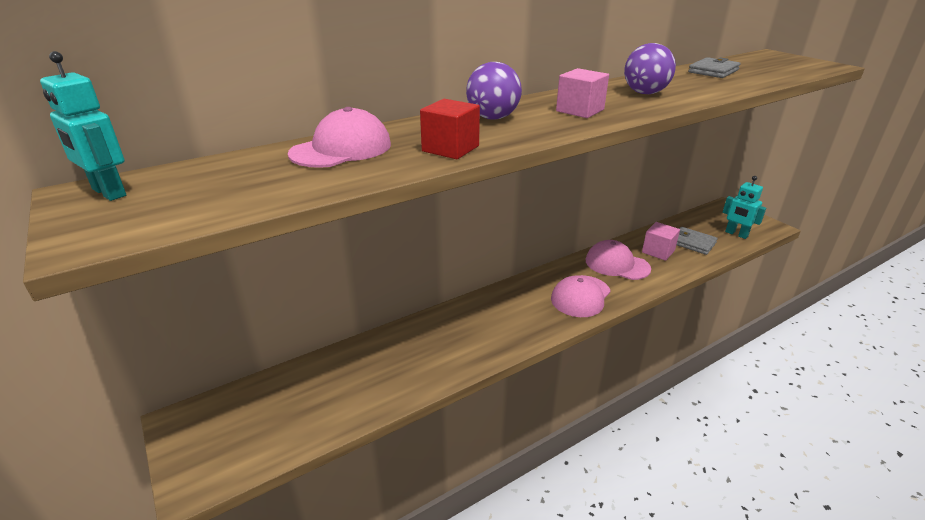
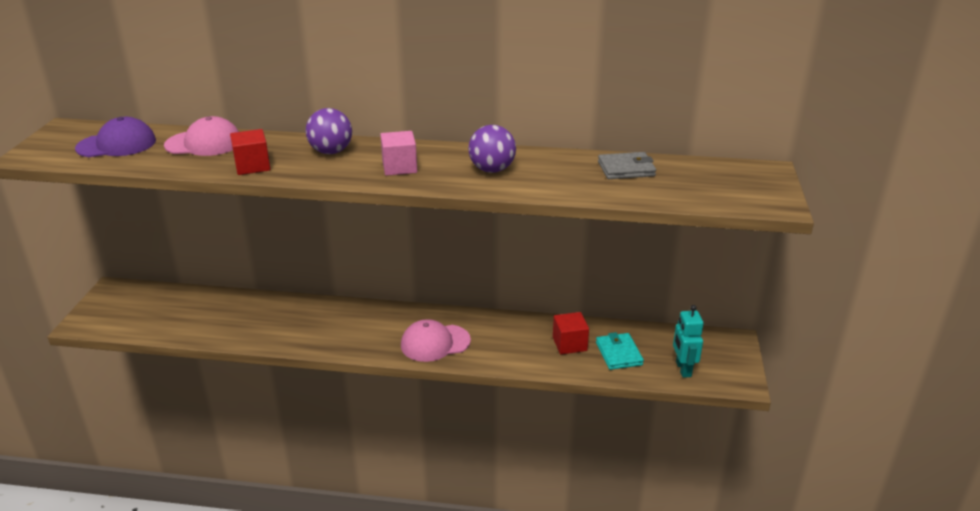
camera: 40 degrees right, 0 degrees up
turquoise robot [40,51,126,201] -> none
pink cap [586,240,651,280] -> none
pink cube [642,222,680,261] -> red cube [553,312,589,354]
grey wallet [676,227,718,255] -> turquoise wallet [596,332,644,370]
none -> purple cap [75,117,156,157]

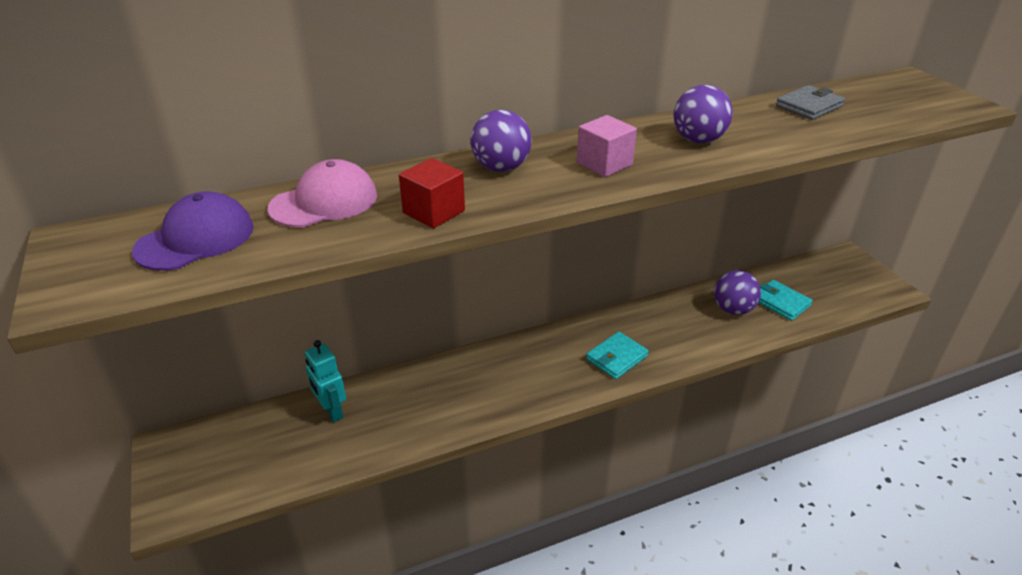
camera: 30 degrees left, 5 degrees up
pink cap [401,319,471,362] -> turquoise wallet [586,332,649,379]
red cube [553,312,589,354] -> purple ball [714,270,761,315]
turquoise robot [673,305,704,378] -> turquoise robot moved to [305,340,346,422]

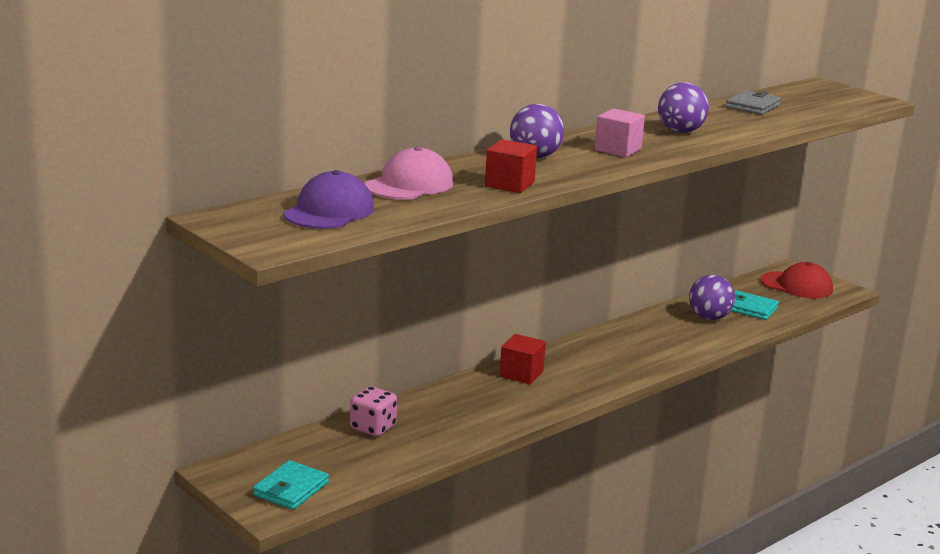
camera: 20 degrees left, 15 degrees down
turquoise robot [305,340,346,422] -> pink dice [350,386,397,437]
turquoise wallet [586,332,649,379] -> turquoise wallet moved to [253,460,329,510]
none -> red cube [499,334,546,384]
none -> red cap [760,262,833,299]

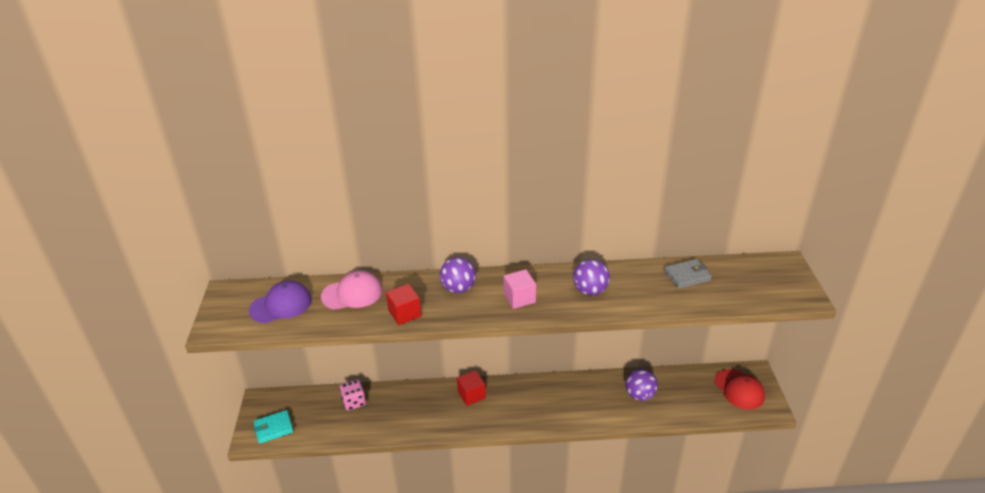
camera: 40 degrees right, 15 degrees up
turquoise wallet [731,290,779,320] -> none

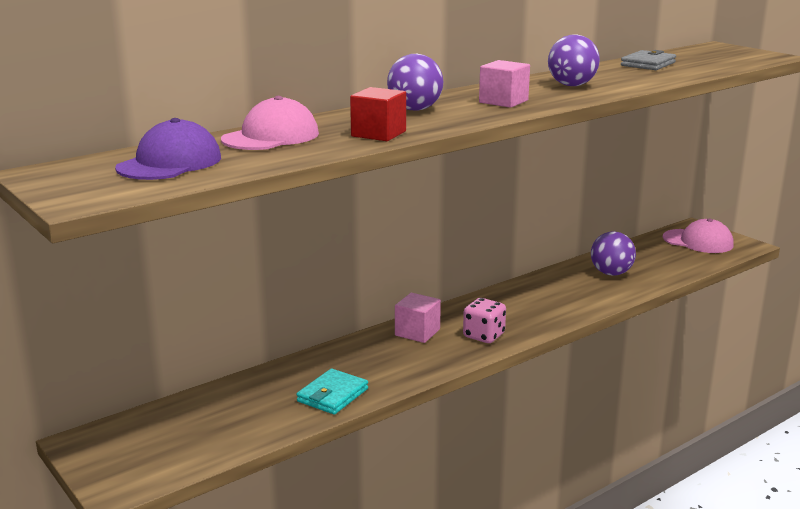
camera: 35 degrees left, 15 degrees down
turquoise wallet [254,410,293,444] -> turquoise wallet moved to [296,368,368,415]
pink dice [339,379,366,411] -> pink dice moved to [463,298,506,343]
red cube [457,370,486,406] -> pink cube [395,293,441,343]
red cap [714,369,765,410] -> pink cap [663,218,734,253]

